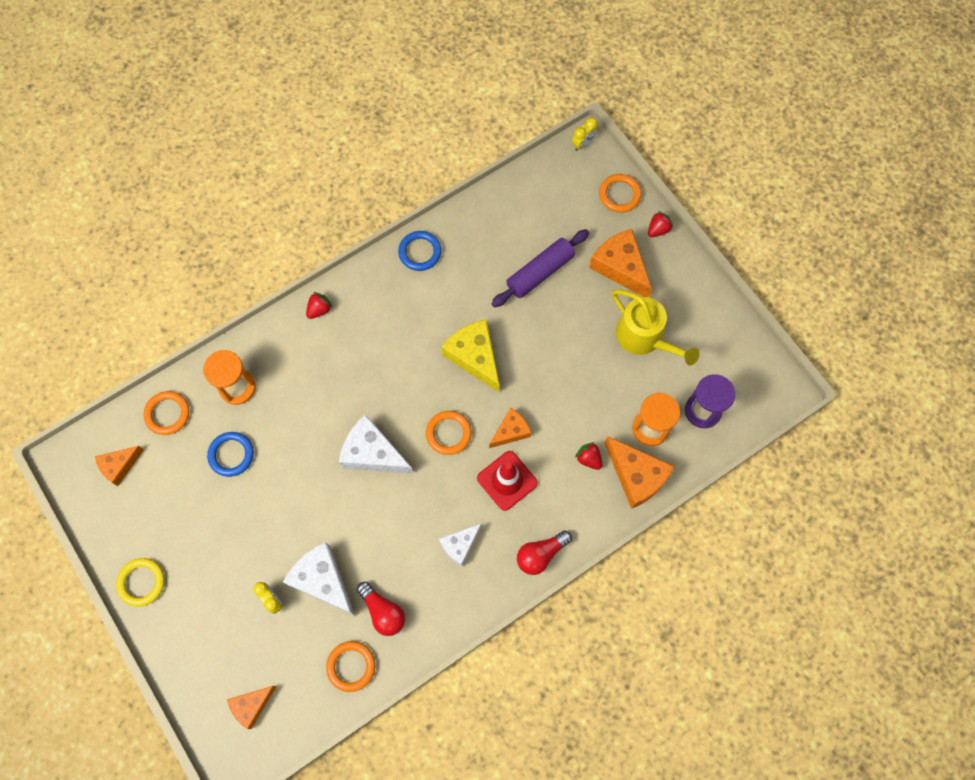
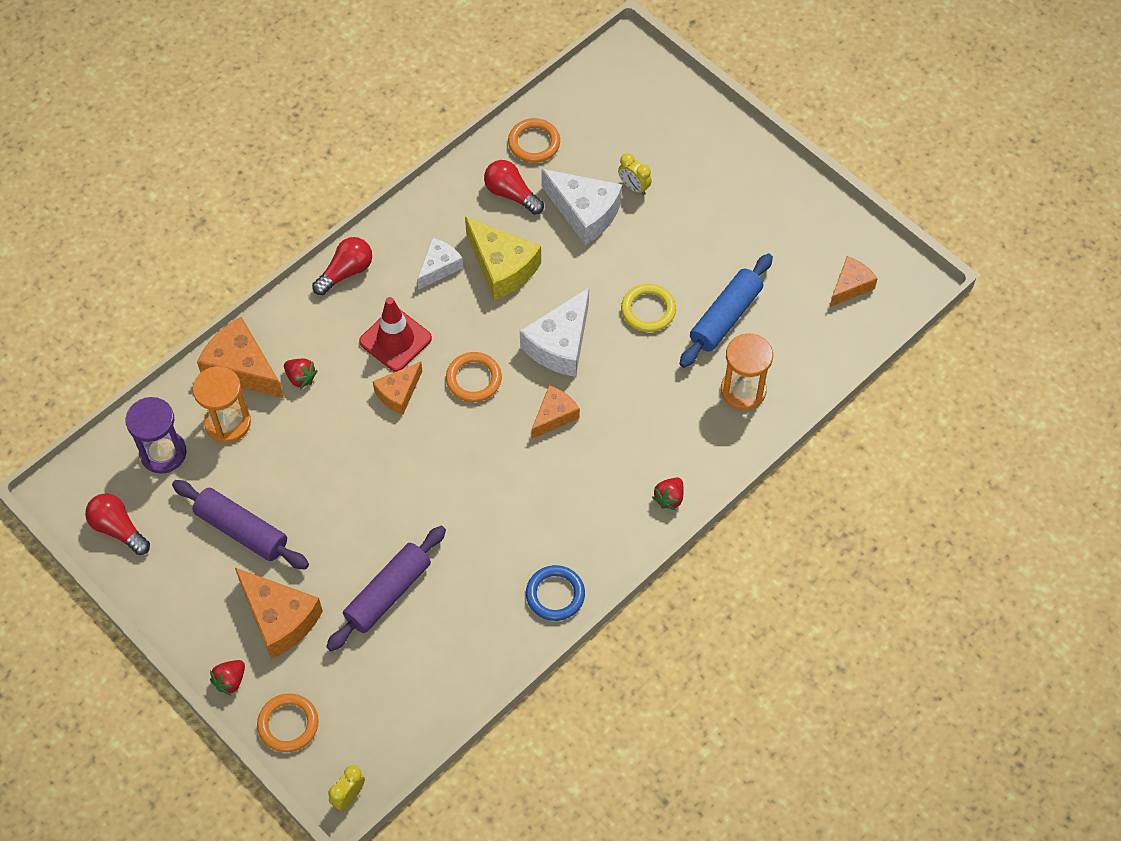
camera: 170 degrees right, 10 degrees down
yellow ring [116,558,165,607] -> yellow ring moved to [621,284,676,332]
orange ring [143,391,189,435] -> none
blue ring [207,432,254,477] -> blue rolling pin [680,254,773,368]
orange cheese [227,686,277,729] -> orange cheese moved to [532,385,580,439]
white cheese [339,414,414,474] -> white cheese turned 105 degrees clockwise [520,288,589,377]
yellow cheese [441,319,500,392] -> yellow cheese moved to [465,217,541,300]
yellow watering can [612,289,699,365] -> purple rolling pin [172,480,309,570]
none -> red light bulb [85,493,150,555]

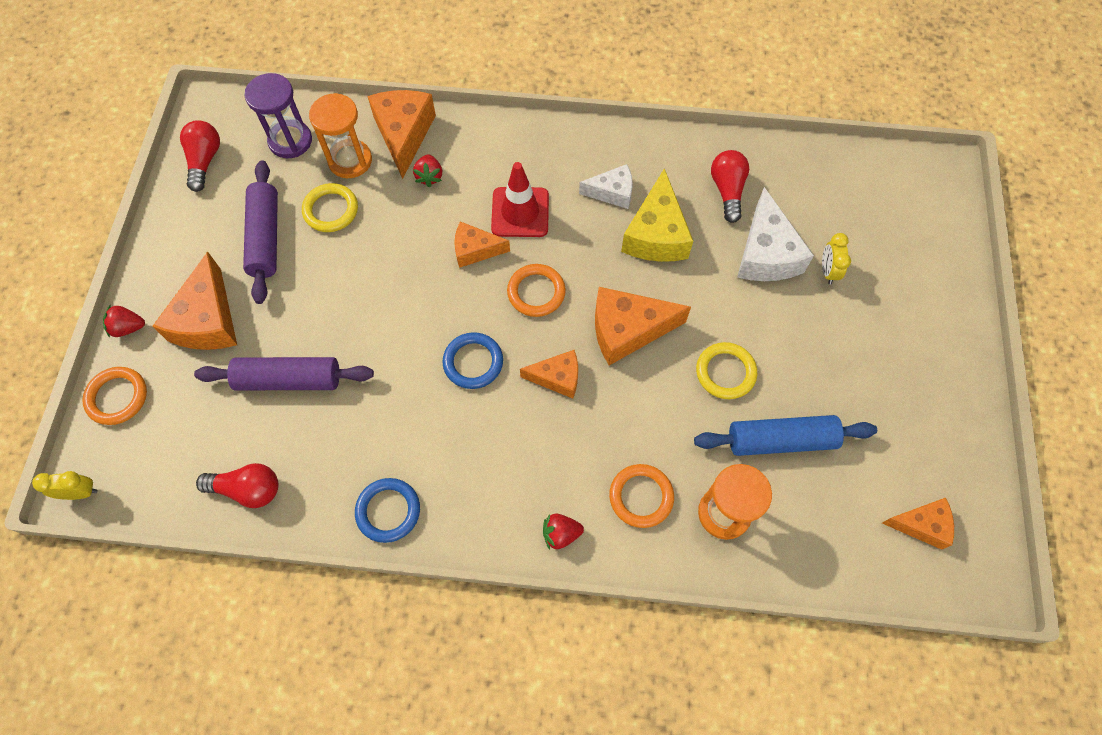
camera: 50 degrees right, 5 degrees up
red light bulb [312,237,372,295] -> red light bulb moved to [196,463,278,508]
orange ring [508,118,560,163] -> orange ring moved to [609,464,674,528]
white cheese [520,288,589,377] -> orange cheese [595,287,691,365]
none -> yellow ring [302,183,358,232]
none -> blue ring [442,332,503,389]

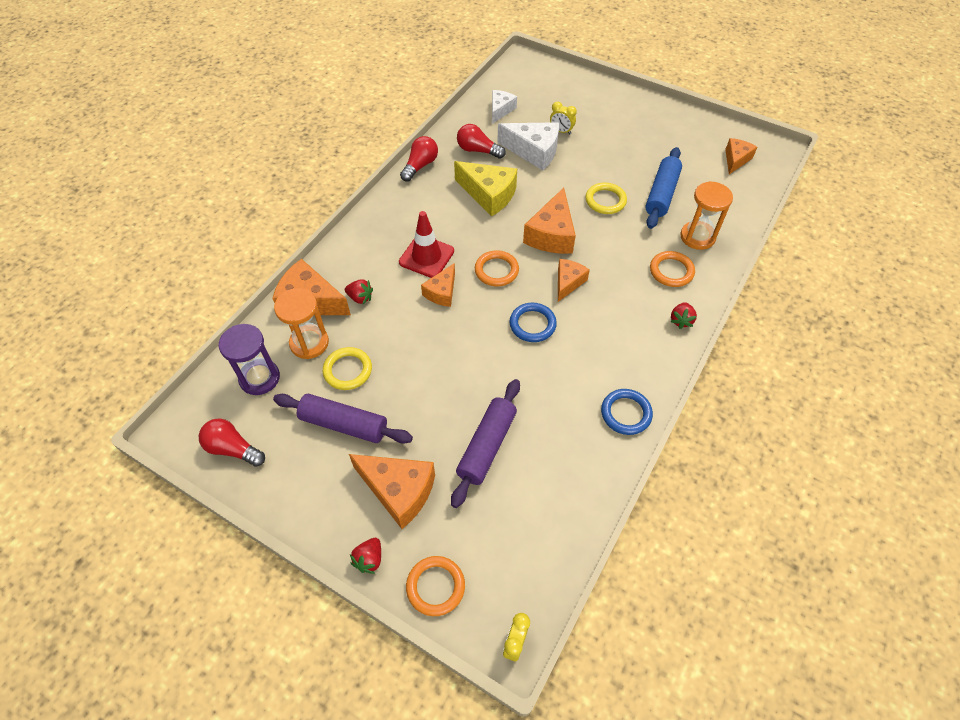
camera: 65 degrees left, 10 degrees down
red light bulb [196,463,278,508] -> red light bulb moved to [400,136,438,182]
white cheese [579,164,633,209] -> white cheese moved to [492,90,517,124]

